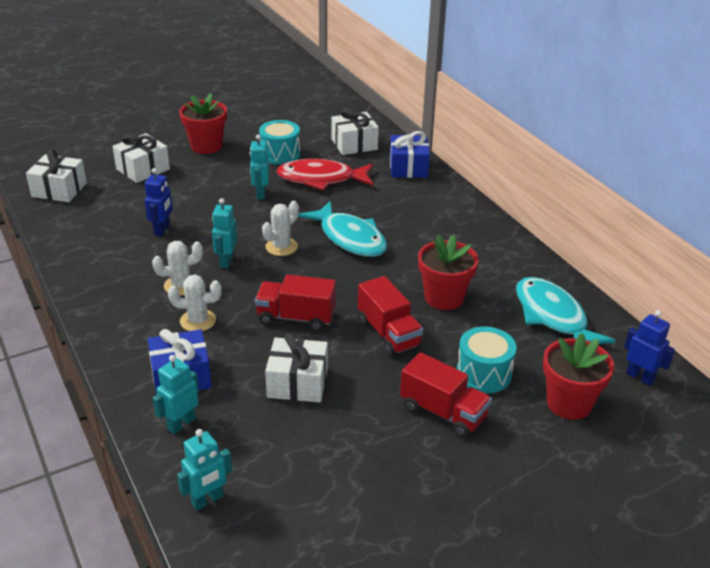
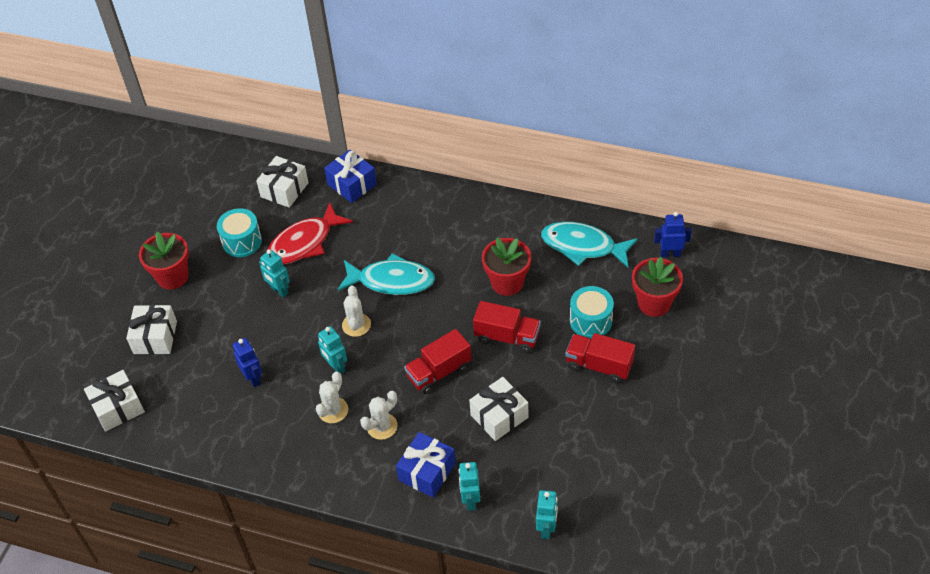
camera: 40 degrees left, 15 degrees up
red truck [400,352,492,438] -> red truck turned 150 degrees counterclockwise [565,333,635,383]

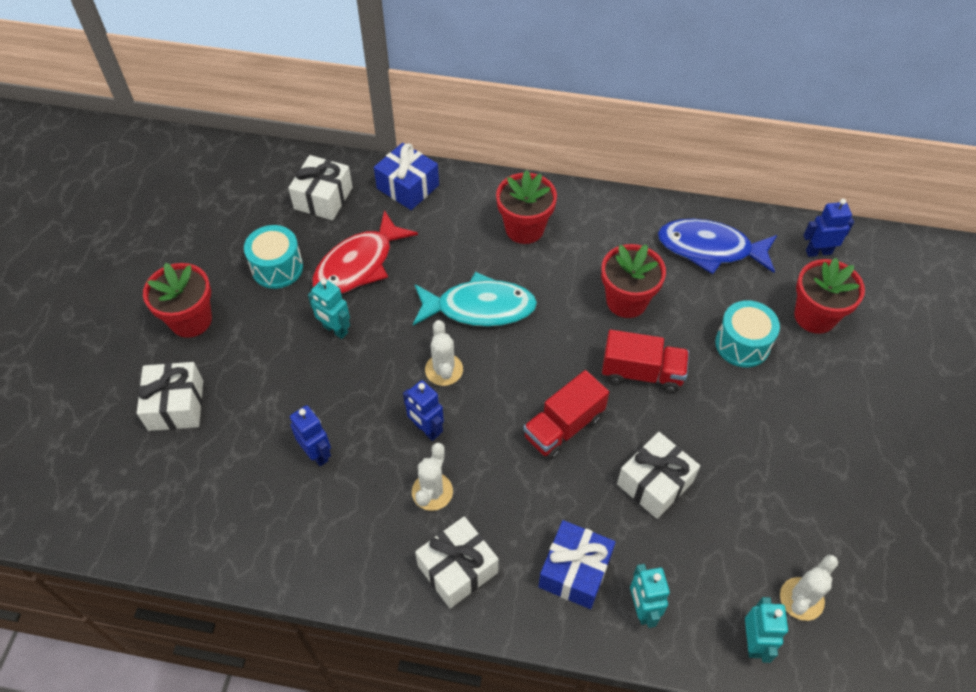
camera: 10 degrees left, 5 degrees up
white gift [84,370,145,432] -> white gift moved to [415,516,498,608]
turquoise robot [318,326,347,374] -> blue robot [403,380,444,441]
white cactus [360,391,398,440] -> white cactus moved to [780,555,838,621]
turquoise fish [541,222,638,267] -> blue fish [658,219,777,274]
red truck [565,333,635,383] -> none
none -> red flower pot [496,170,557,244]

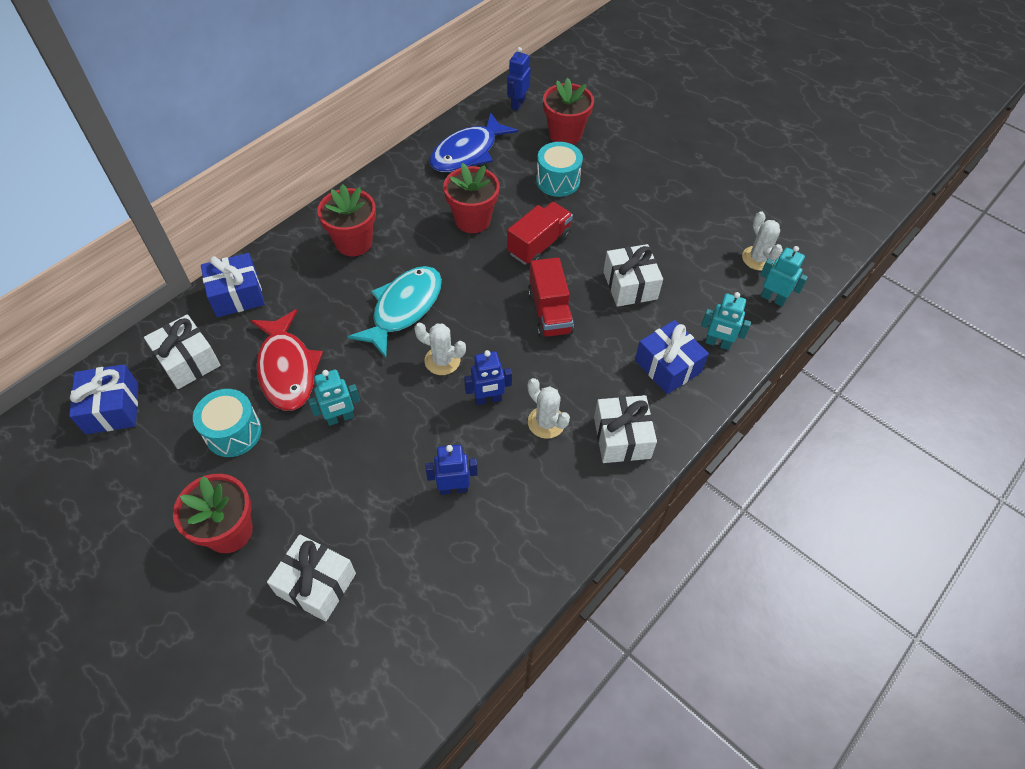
camera: 60 degrees left, 0 degrees up
none -> blue gift [69,364,139,434]

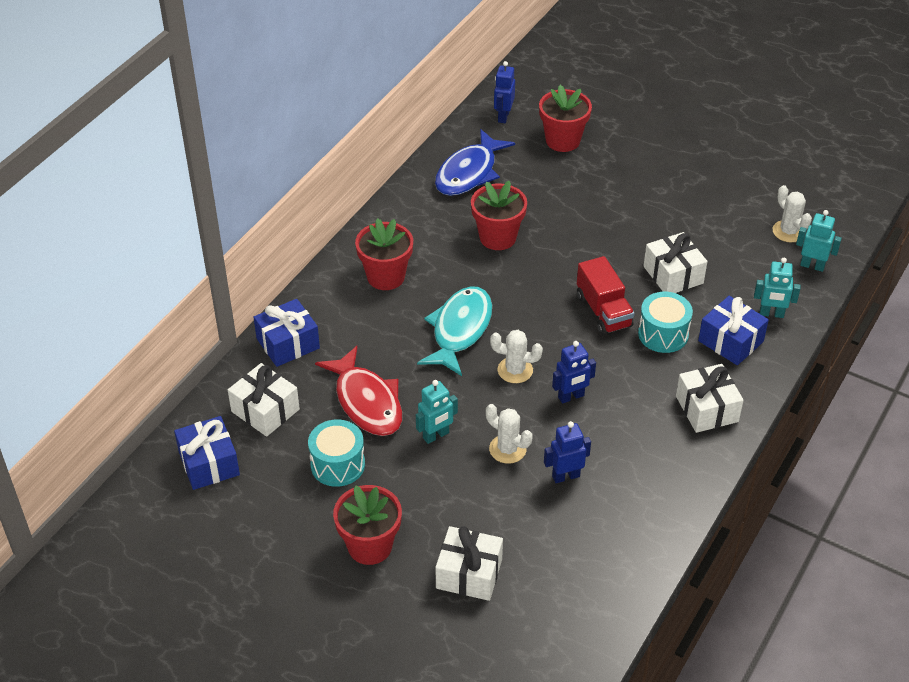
camera: 10 degrees left, 10 degrees down
red truck [507,202,573,265] -> none
white cactus [527,378,570,439] -> white cactus moved to [486,404,532,464]
turquoise drum [536,142,583,197] -> turquoise drum moved to [638,292,693,353]

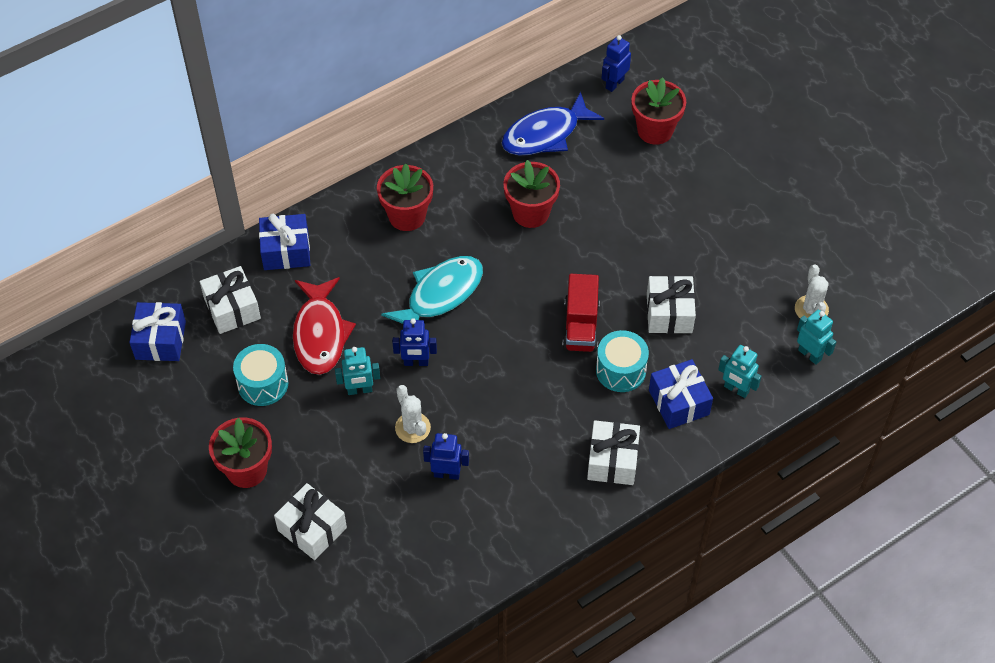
camera: 25 degrees right, 10 degrees up
white cactus [490,330,543,383] -> none
blue robot [552,341,596,404] -> blue robot moved to [392,318,437,366]

